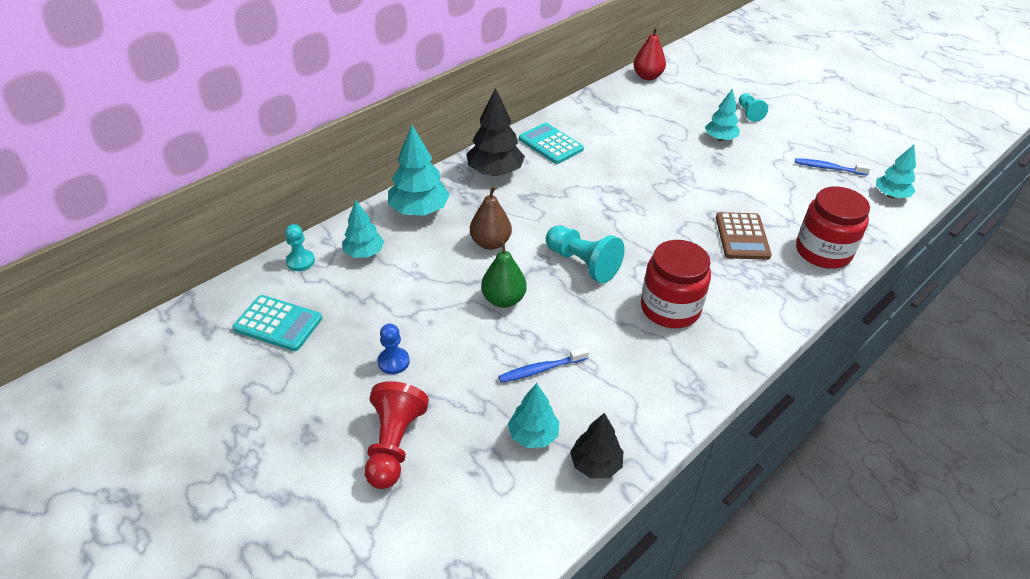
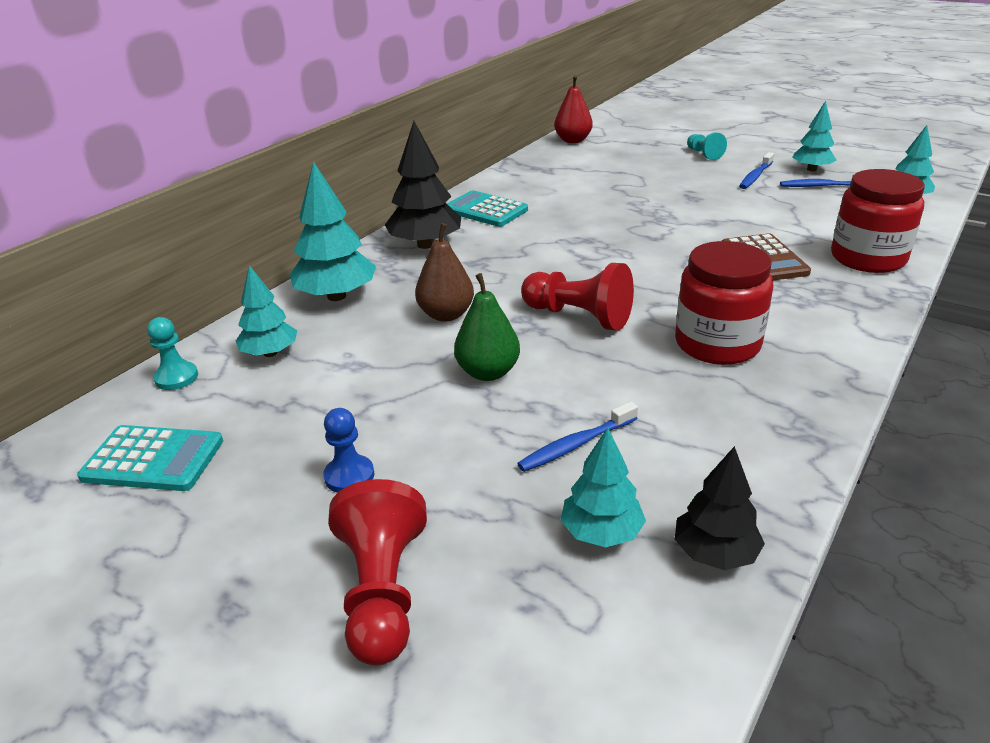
camera: 10 degrees left, 10 degrees down
turquoise pawn [546,225,625,283] -> red pawn [521,263,634,331]
turquoise tree [705,88,740,141] -> turquoise tree moved to [792,101,836,171]
none -> blue toothbrush [739,152,774,189]

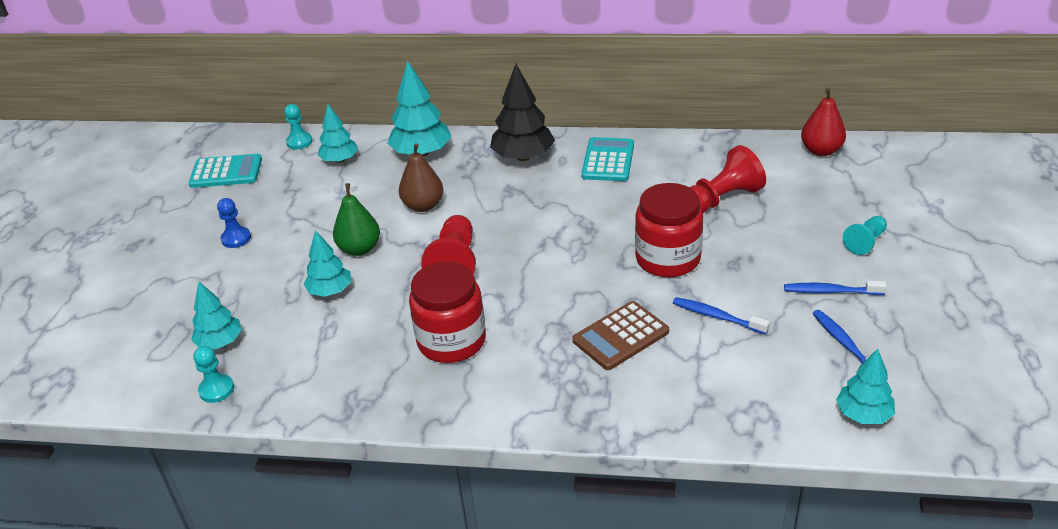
camera: 65 degrees right, 5 degrees up
turquoise calculator [77,425,223,491] -> turquoise calculator turned 75 degrees counterclockwise [189,154,262,188]
red pawn [328,479,427,666] -> red pawn moved to [689,145,766,213]
blue toothbrush [517,402,638,472] -> blue toothbrush moved to [673,297,770,334]
black tree [675,446,765,570] -> turquoise pawn [193,346,234,403]
turquoise tree [792,101,836,171] -> turquoise tree moved to [304,230,351,297]
red jar [831,169,925,273] -> red jar moved to [635,183,703,277]

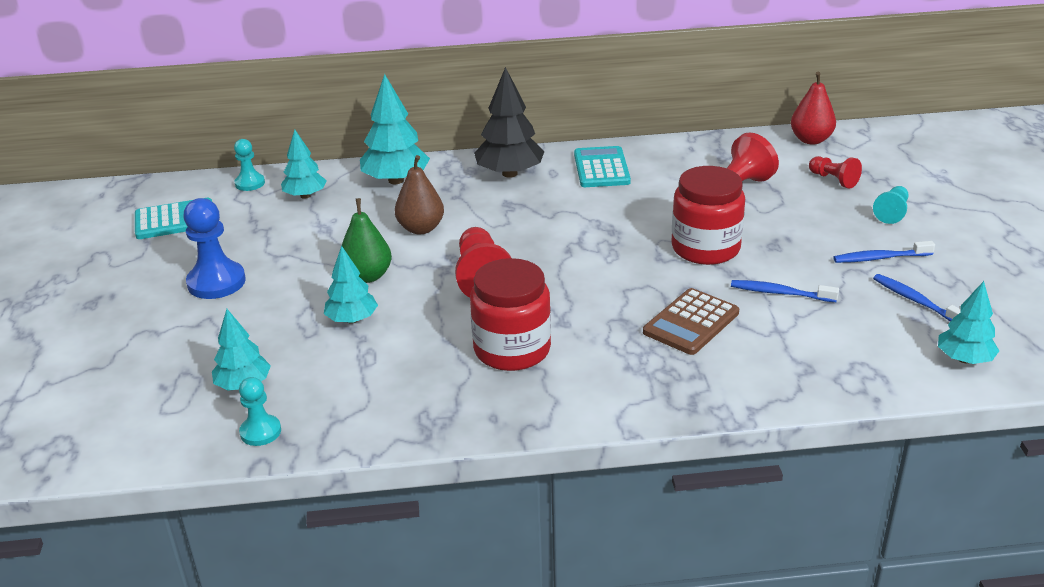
camera: 15 degrees left, 5 degrees down
blue pawn [217,198,251,248] -> blue pawn [183,198,246,299], size x1.69
none -> red pawn [809,156,862,189]

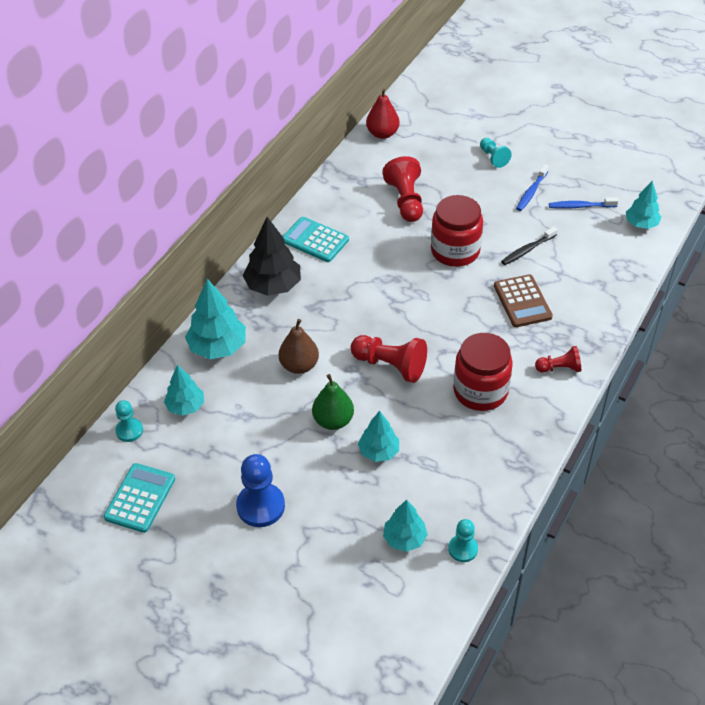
camera: 55 degrees left, 15 degrees up
blue toothbrush [731,280,839,302] -> black toothbrush [501,227,558,265]
red pawn [809,156,862,189] -> red pawn moved to [535,346,581,373]

